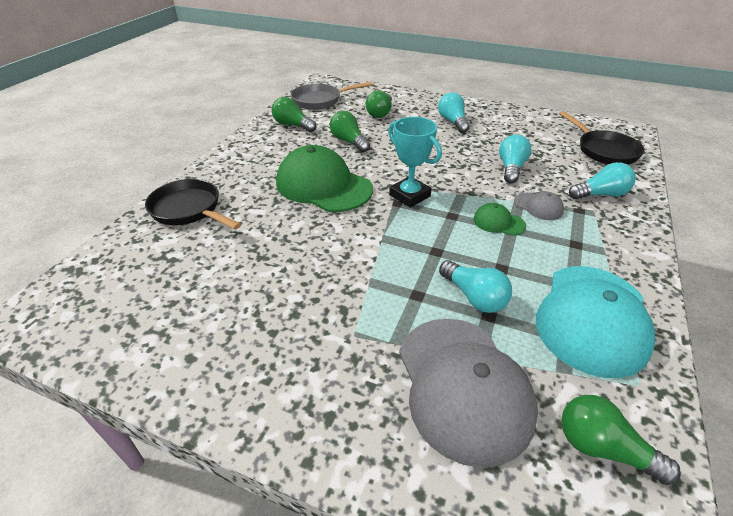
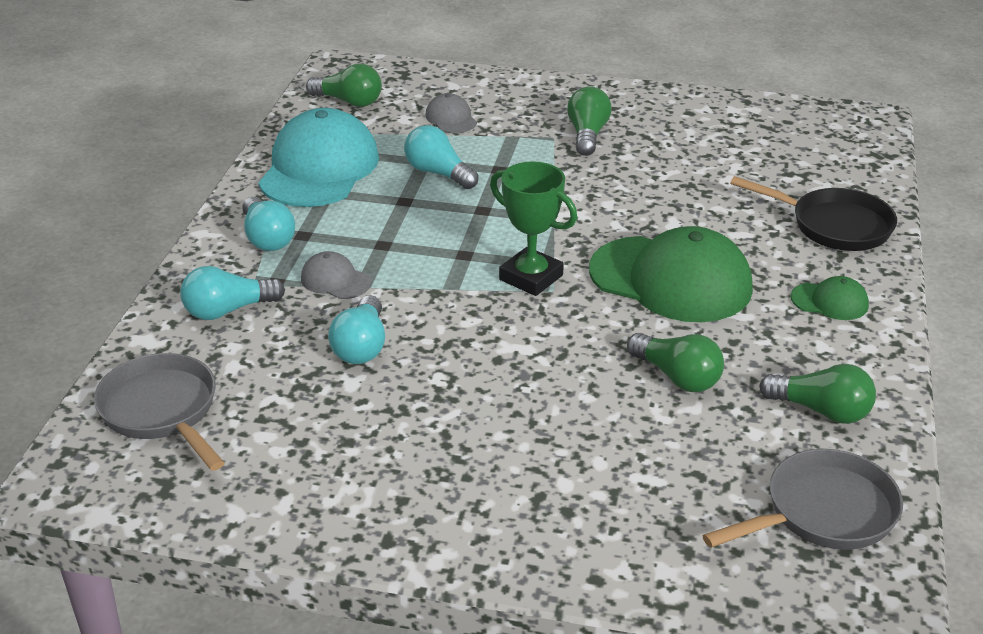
camera: 170 degrees right, 5 degrees down
green light bulb [366,91,392,118] -> green light bulb moved to [567,86,612,156]
turquoise trophy [388,117,442,208] -> green trophy [490,161,577,296]
grey cap [399,319,538,468] -> grey cap [425,93,477,133], size x0.45
turquoise light bulb [438,93,470,133] -> turquoise light bulb moved to [243,197,295,251]
green cap [473,203,526,236] -> green cap moved to [791,276,869,320]
black pan [559,111,645,165] -> grey pan [94,353,225,471]

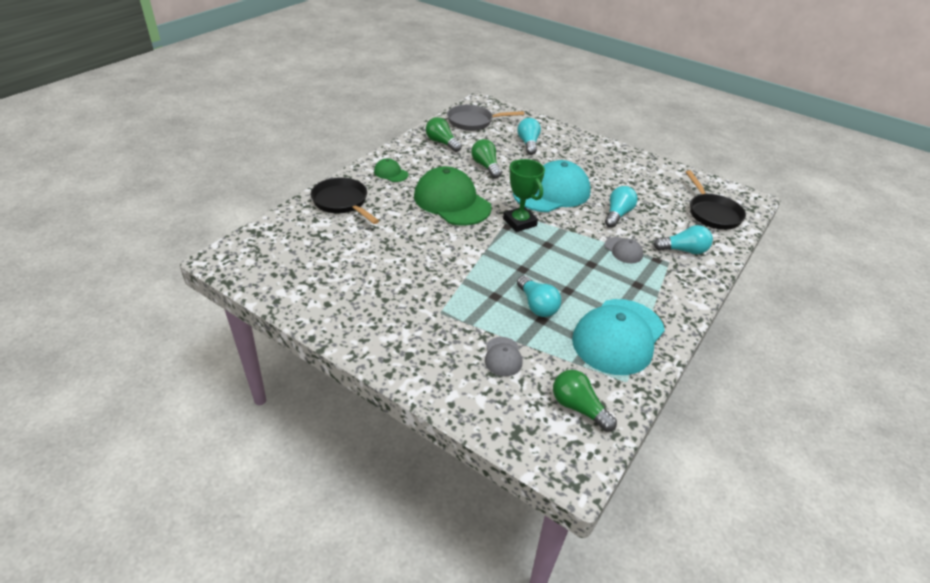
camera: 160 degrees left, 5 degrees up
grey pan [94,353,225,471] -> black pan [686,170,746,230]
turquoise light bulb [243,197,295,251] -> turquoise light bulb moved to [517,118,541,155]
green light bulb [567,86,612,156] -> none
none -> turquoise cap [513,160,591,212]

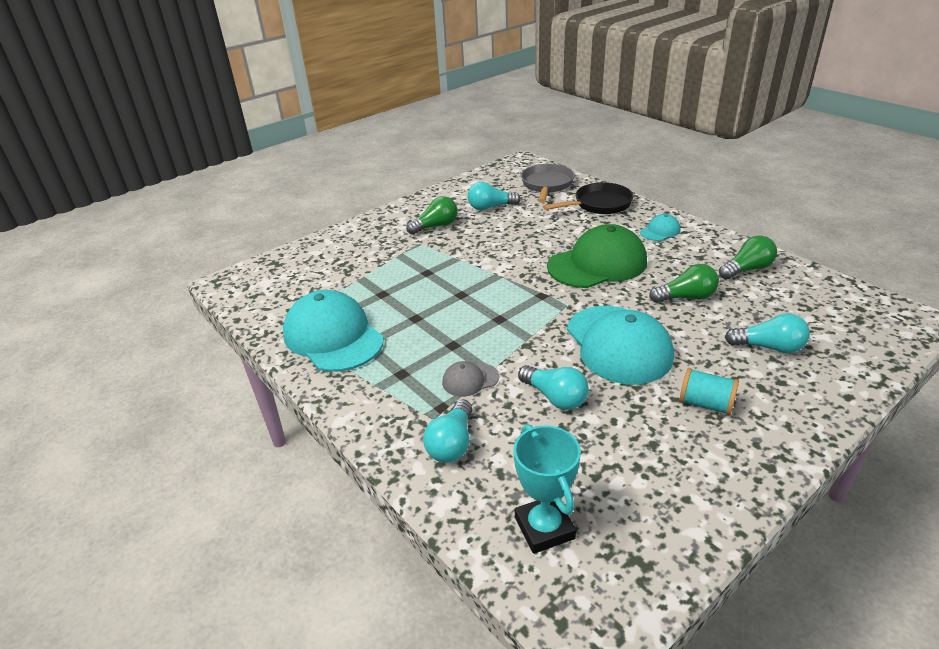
camera: 110 degrees right, 5 degrees down
green cap [374,158,408,182] -> turquoise cap [640,214,680,241]
grey pan [447,105,524,131] -> grey pan moved to [521,164,575,203]
grey cap [485,337,522,376] -> none
green trophy [503,159,545,232] -> none
turquoise light bulb [517,275,561,317] -> turquoise light bulb moved to [467,182,521,210]
green light bulb [553,370,617,432] -> green light bulb moved to [406,196,458,235]
black pan [686,170,746,230] -> turquoise trophy [513,424,581,554]
none -> turquoise spool [679,368,739,415]

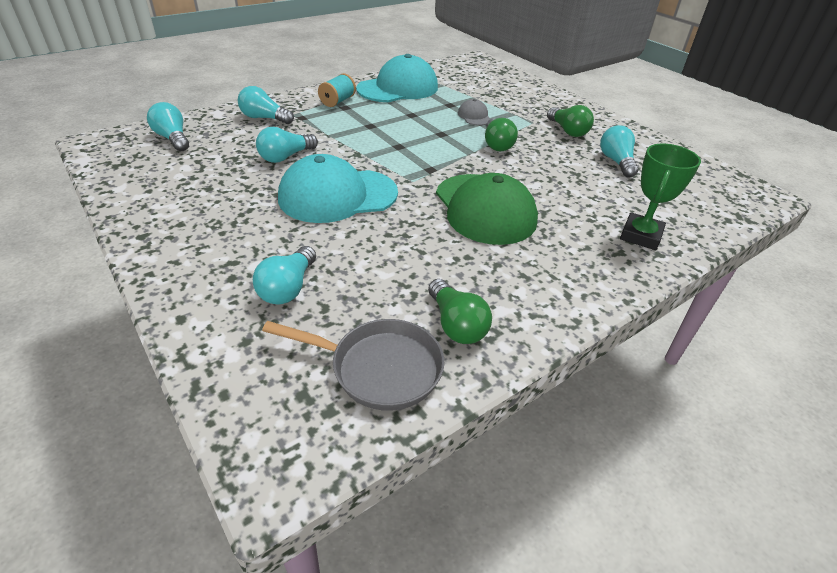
camera: 90 degrees right, 5 degrees up
grey cap [442,361,499,397] -> grey cap moved to [458,99,490,126]
turquoise trophy [513,424,581,554] -> turquoise light bulb [147,102,189,151]
grey pan [521,164,575,203] -> grey pan moved to [262,319,444,411]
black pan [543,182,634,214] -> green trophy [620,144,701,250]
turquoise cap [640,214,680,241] -> none
green light bulb [649,264,719,303] -> green light bulb moved to [485,118,518,151]
turquoise spool [679,368,739,415] -> turquoise spool moved to [318,73,356,107]

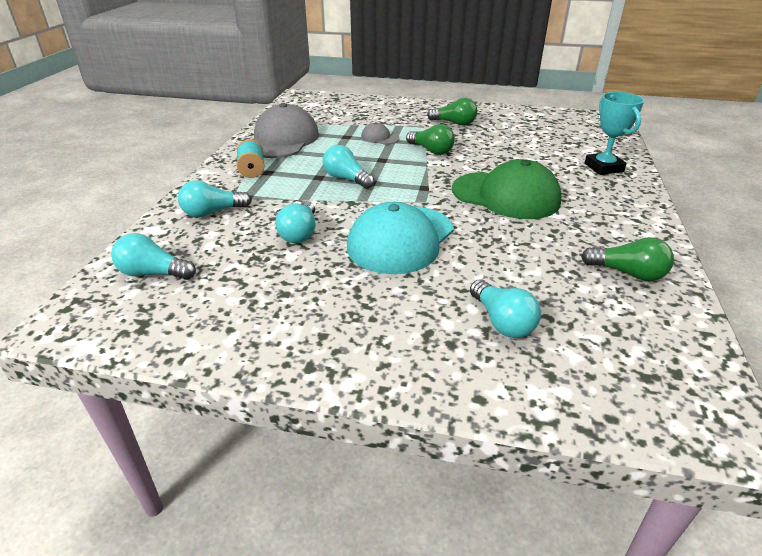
camera: 40 degrees left, 5 degrees down
grey pan [262,319,444,411] -> none
turquoise cap [356,54,438,102] -> grey cap [252,103,319,158]
turquoise light bulb [600,125,638,178] -> turquoise light bulb moved to [323,145,374,189]
green trophy [620,144,701,250] -> turquoise trophy [585,92,644,175]

